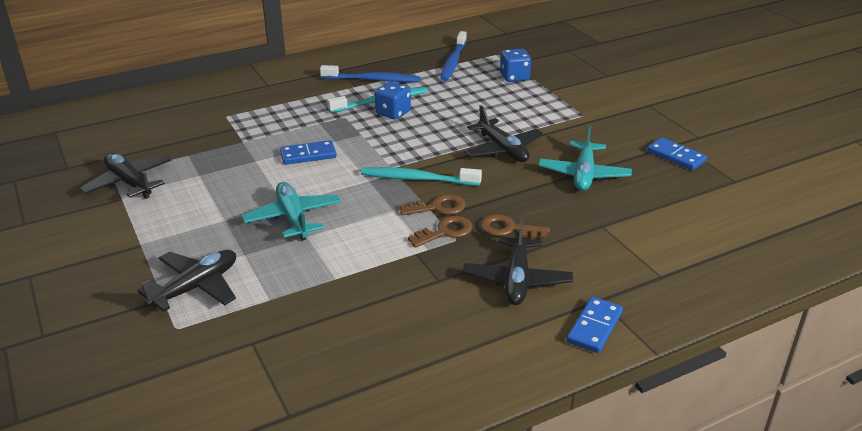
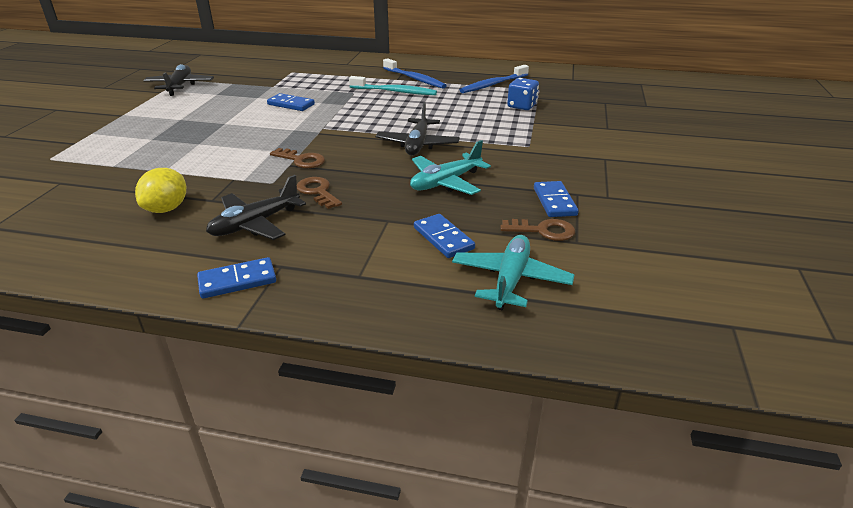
camera: 40 degrees right, 0 degrees up
black plane [138,250,236,312] -> none
turquoise plane [242,182,341,241] -> turquoise plane moved to [452,235,574,311]
turquoise toothbrush [361,167,482,186] -> none
blue dice [375,82,411,120] -> none
brown key [408,216,473,248] -> brown key moved to [500,219,575,241]
none -> yellow lemon [135,168,186,213]
none -> blue domino [414,214,475,258]

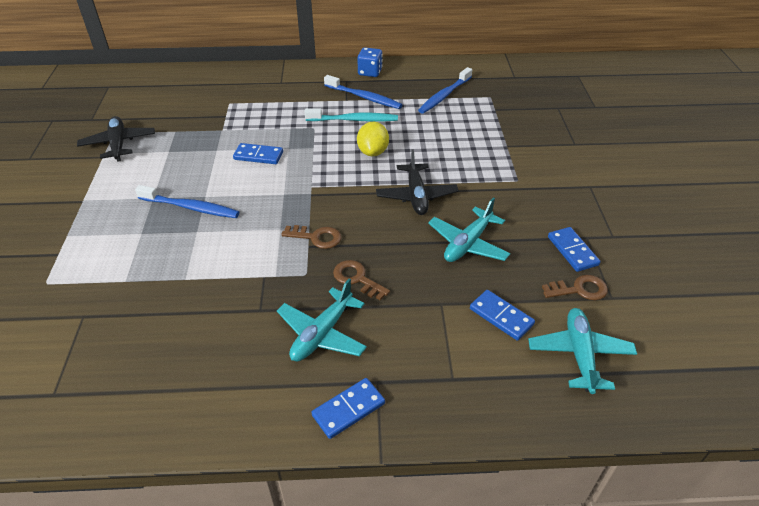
camera: 15 degrees left, 10 degrees up
yellow lemon [135,168,186,213] -> yellow lemon moved to [357,122,389,156]
black plane [206,175,306,240] -> turquoise plane [277,279,367,361]
blue dice [507,78,539,110] -> blue dice moved to [357,47,383,77]
none -> blue toothbrush [135,185,239,218]

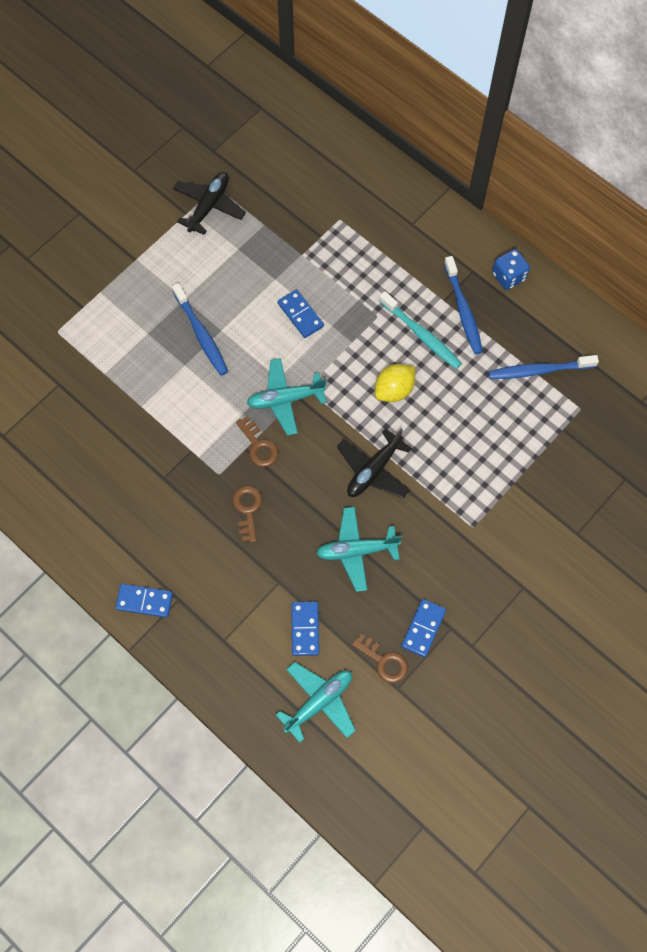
camera: 45 degrees right, 25 degrees up
turquoise plane [277,279,367,361] -> turquoise plane moved to [247,358,327,436]

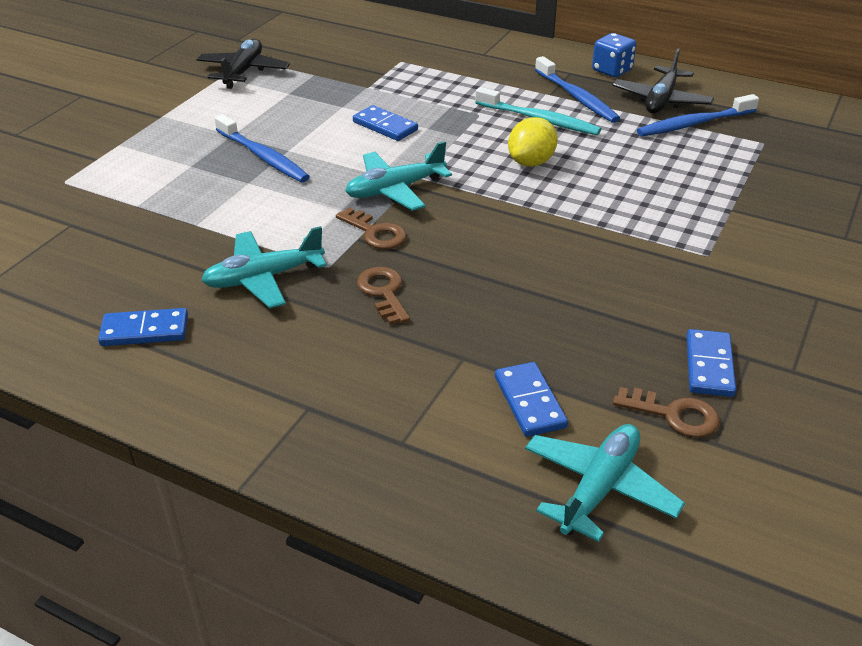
camera: 15 degrees left, 30 degrees down
blue domino [115,584,173,618] -> blue domino moved to [98,308,188,346]
turquoise plane [316,507,402,592] -> turquoise plane moved to [201,226,327,308]
black plane [337,428,412,498] -> black plane moved to [612,49,714,114]

